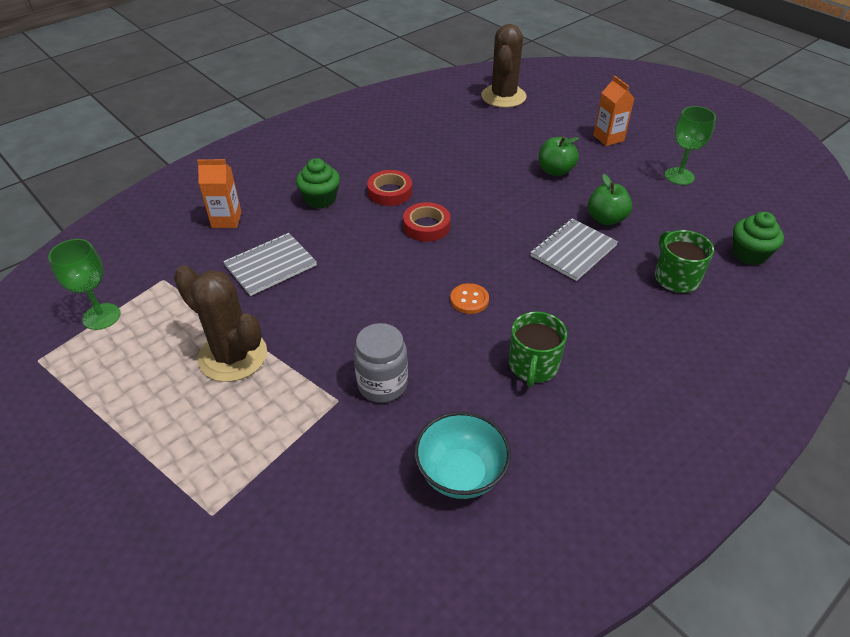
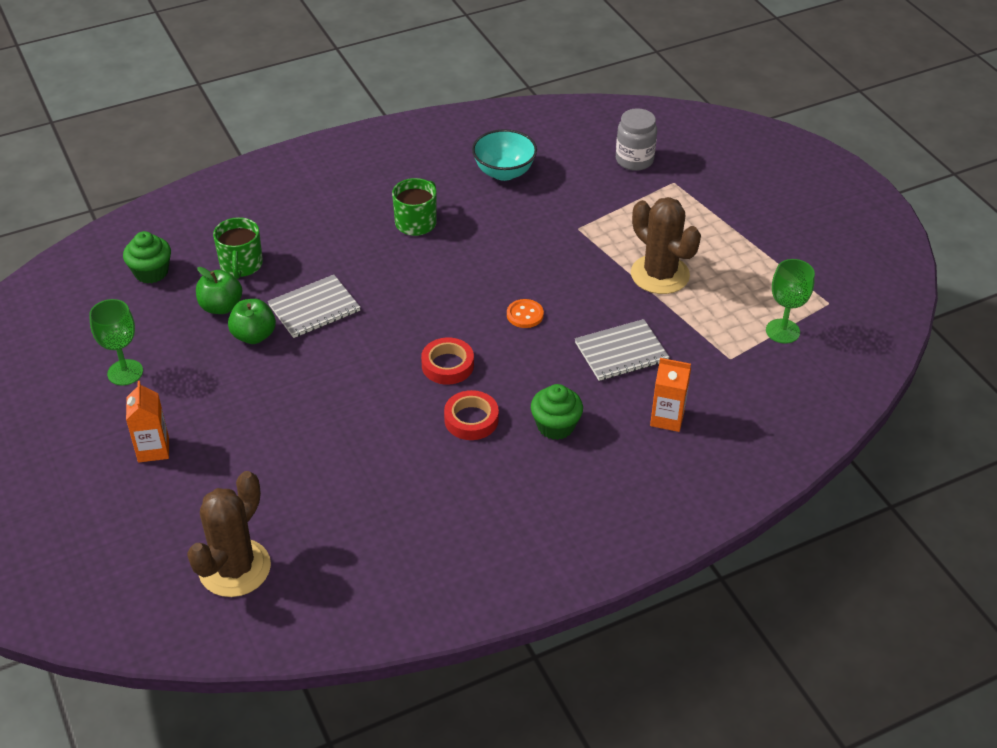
camera: 165 degrees left, 0 degrees up
grey jar [354,323,408,403] -> grey jar moved to [616,108,657,171]
orange button [450,283,489,314] -> orange button moved to [507,299,544,328]
green apple [539,137,579,176] -> green apple moved to [196,267,242,314]

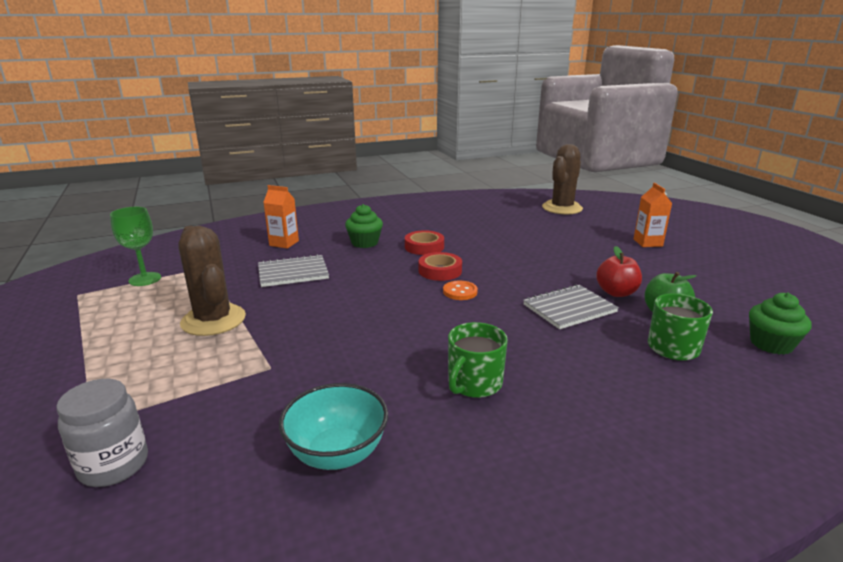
camera: 175 degrees left, 20 degrees down
green goblet [89,299,143,385] -> none
green apple [228,299,276,344] -> red apple [596,246,642,297]
orange button [507,299,544,328] -> orange button moved to [443,281,478,300]

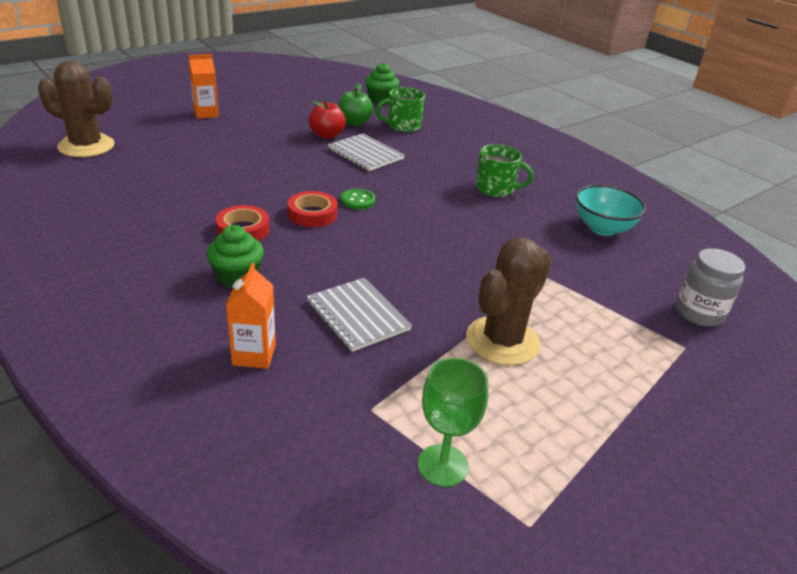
camera: 110 degrees left, 10 degrees up
orange button [443,281,478,300] -> green button [341,189,376,210]

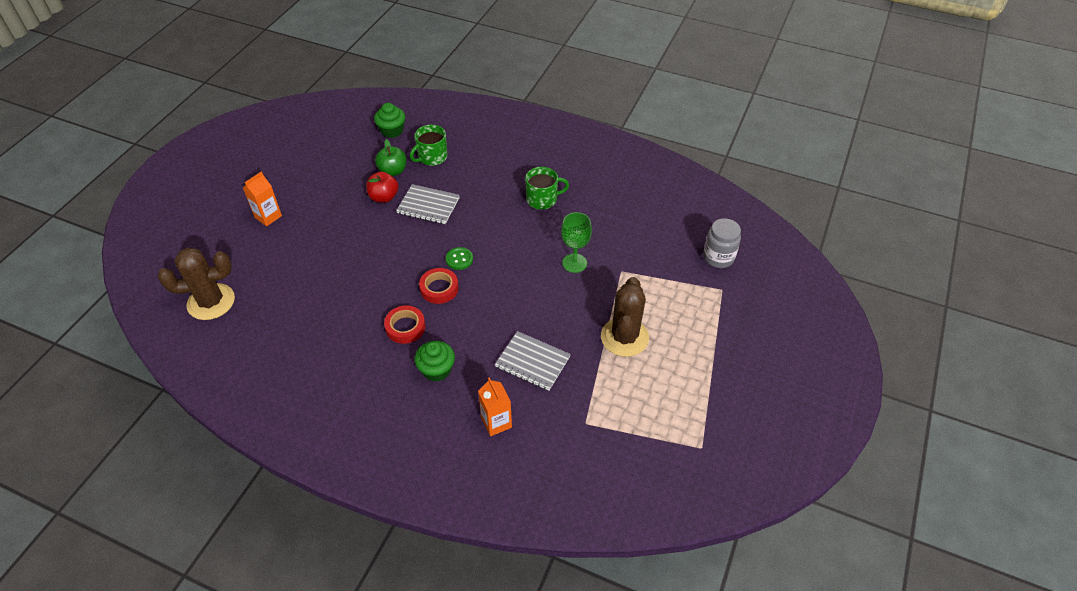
camera: 25 degrees left, 15 degrees up
green goblet [418,358,488,487] -> green goblet moved to [561,212,592,273]
turquoise bowl [576,185,646,236] -> none

